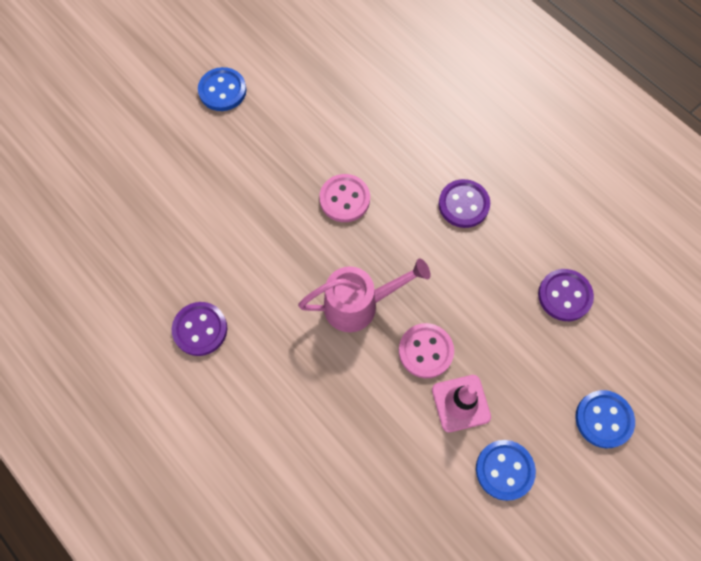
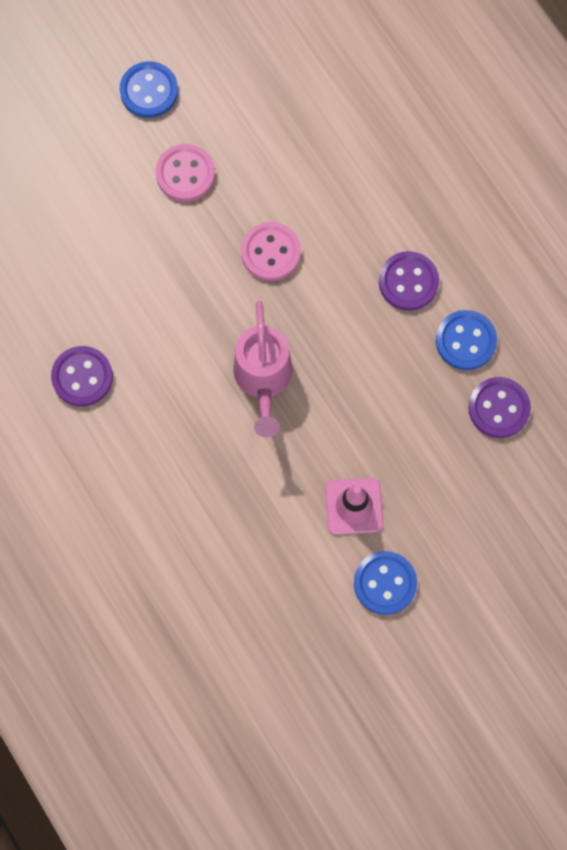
camera: 10 degrees right, 5 degrees up
pink watering can [298,258,431,332] -> pink watering can turned 90 degrees clockwise [233,301,293,438]
pink button [399,323,454,378] -> pink button moved to [156,144,215,202]
blue button [575,390,635,449] -> blue button moved to [436,310,497,370]

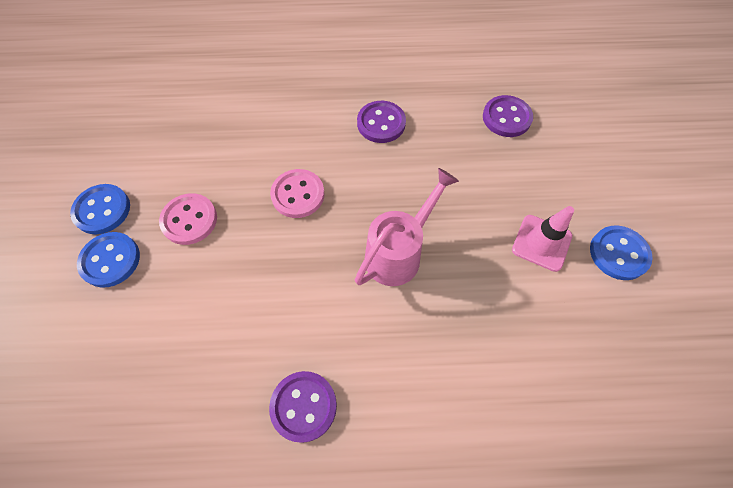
camera: 60 degrees left, 10 degrees down
pink watering can [233,301,293,438] -> pink watering can turned 75 degrees counterclockwise [355,168,459,286]
blue button [436,310,497,370] -> blue button moved to [77,232,140,288]

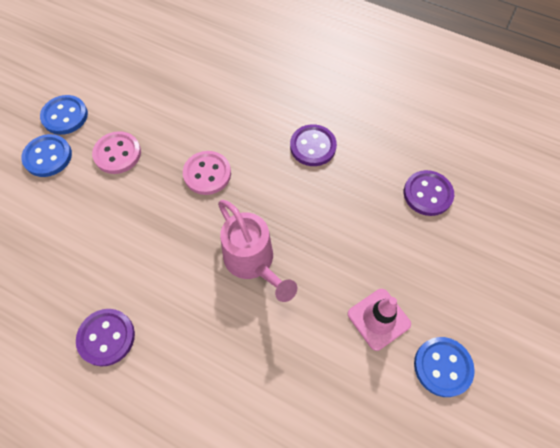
camera: 30 degrees right, 0 degrees up
pink watering can [355,168,459,286] -> pink watering can turned 75 degrees clockwise [218,200,297,302]

